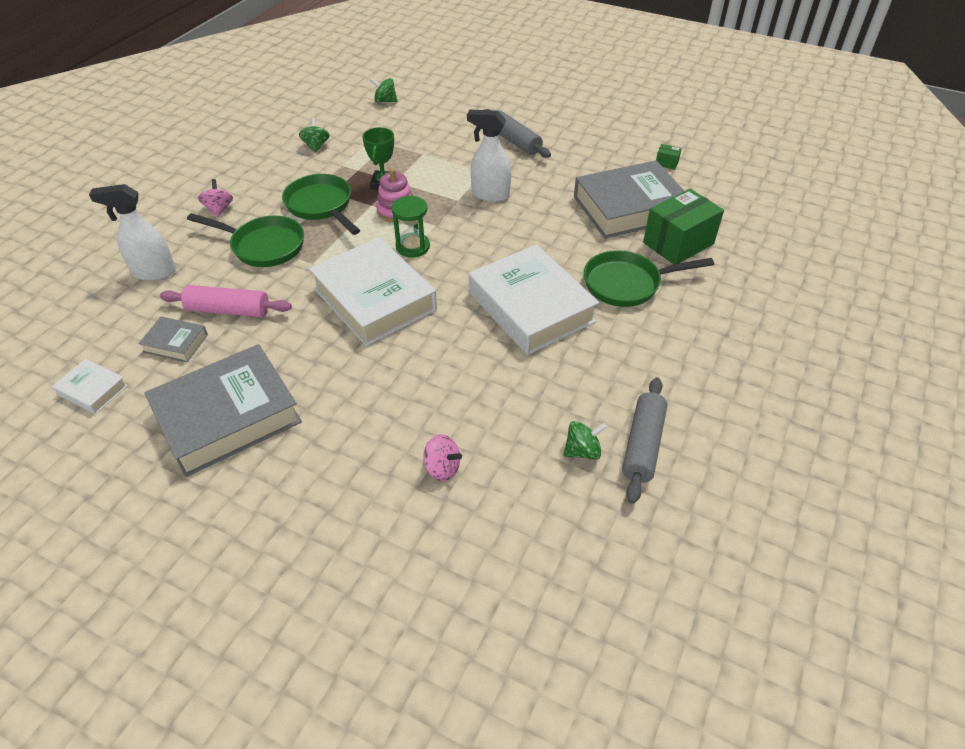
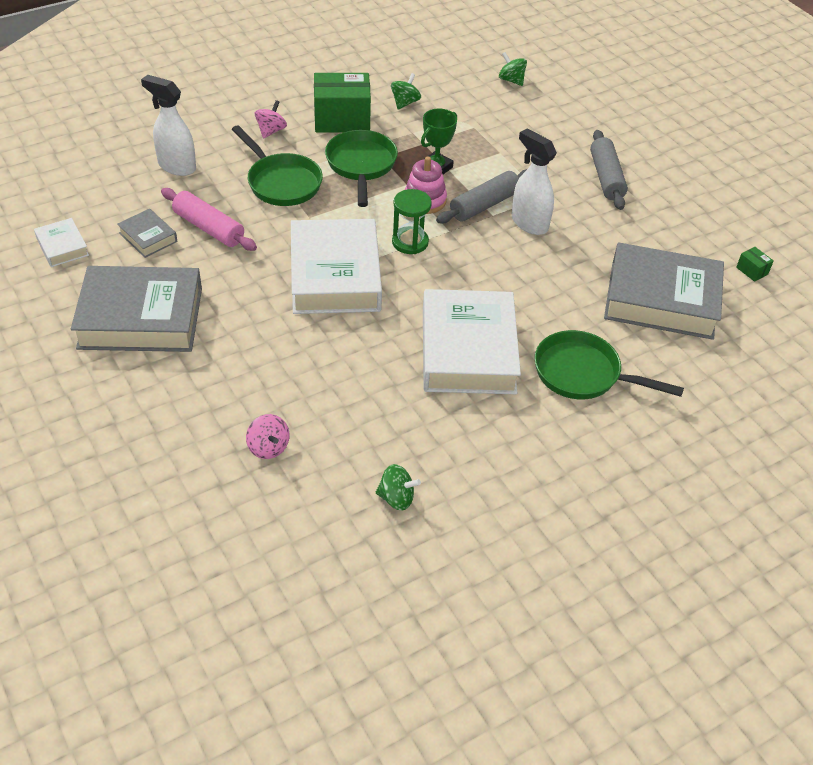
camera: 30 degrees right, 0 degrees up
grey rolling pin [622,377,667,504] -> grey rolling pin moved to [436,169,527,224]
green box [643,189,724,264] -> green box moved to [314,73,371,132]

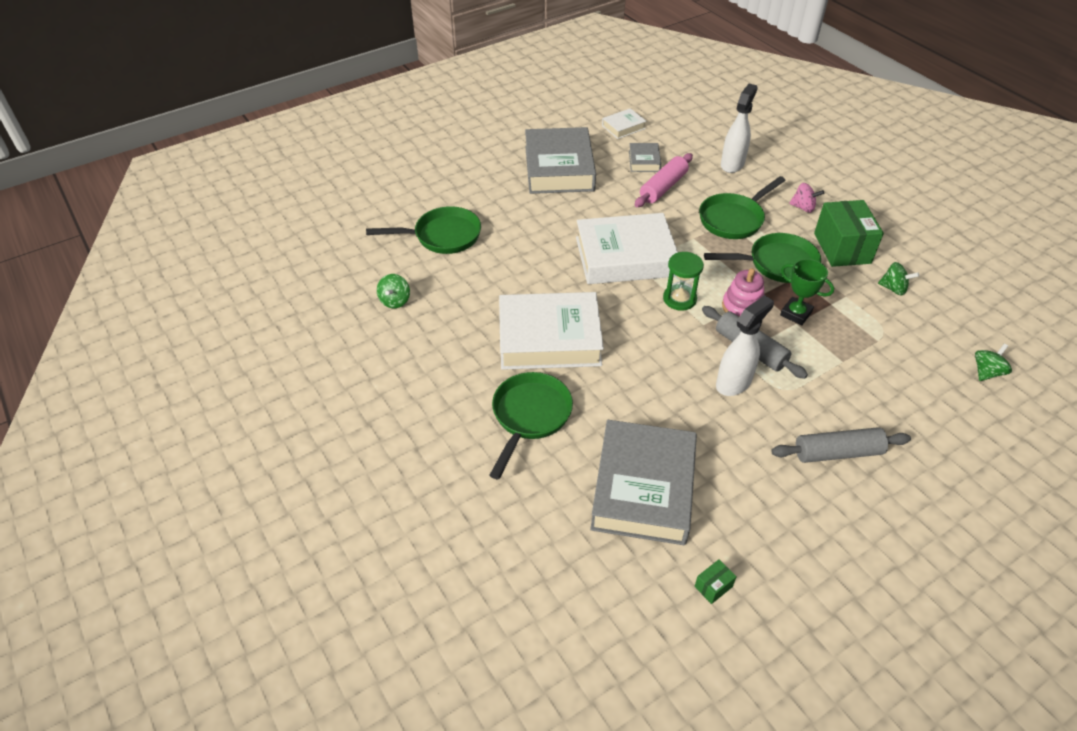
camera: 90 degrees right, 0 degrees up
grey book [117,209,177,258] -> grey book turned 45 degrees counterclockwise [629,143,661,172]
pink spinning top [246,414,290,459] -> green pan [366,206,481,254]

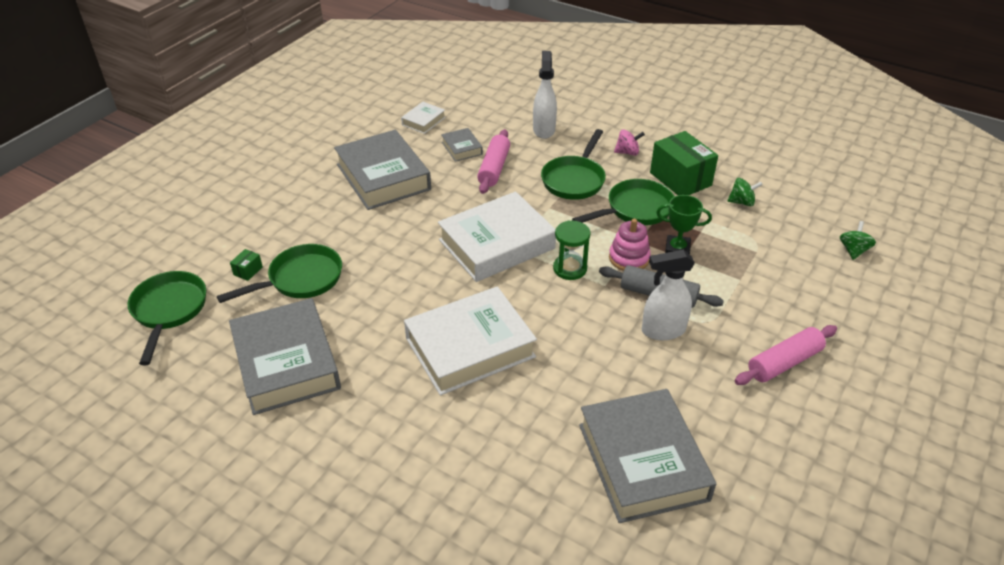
camera: 25 degrees left, 5 degrees down
green spinning top [377,274,410,308] -> grey book [229,298,341,415]
green pan [489,372,573,479] -> green pan moved to [128,271,206,365]
green box [694,559,737,604] -> green box moved to [230,249,263,281]
white spray bottle [716,295,774,396] -> white spray bottle turned 120 degrees counterclockwise [642,250,695,340]
grey rolling pin [771,427,911,463] -> pink rolling pin [735,325,837,385]

